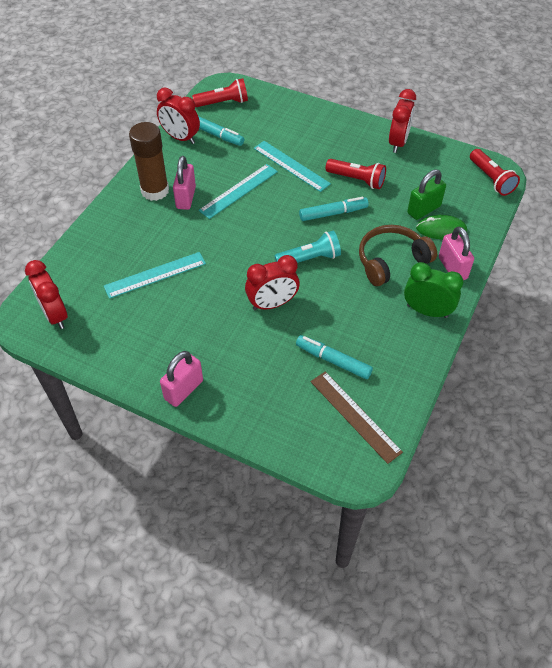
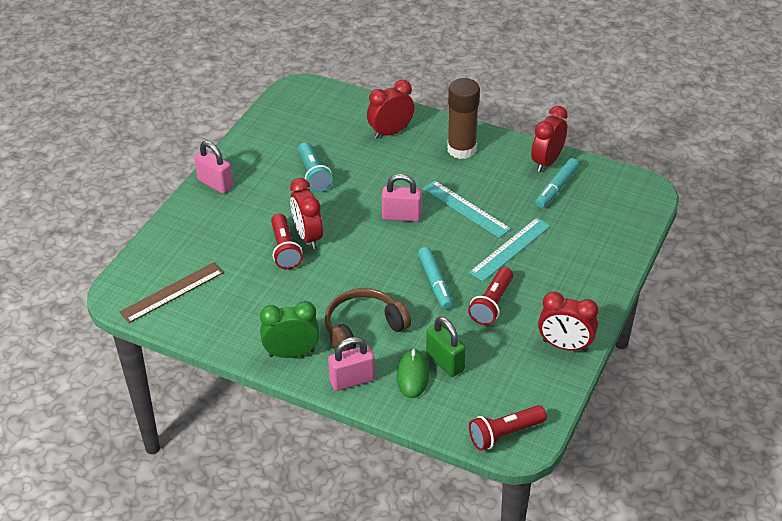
camera: 90 degrees right, 10 degrees down
red clock [25,260,68,329] -> red clock moved to [367,80,414,139]
turquoise ruler [104,252,206,299] -> none
pink padlock [173,156,196,210] -> pink padlock moved to [382,174,422,222]
red flashlight [192,78,248,107] -> red flashlight moved to [271,213,303,270]
turquoise flashlight [275,231,341,263] -> turquoise flashlight moved to [298,142,333,192]
turquoise marker [296,335,373,379] -> none
brown headphones [359,225,437,286] -> brown headphones turned 90 degrees counterclockwise [325,288,411,352]
green clock [404,262,463,318] -> green clock turned 120 degrees counterclockwise [260,301,320,358]

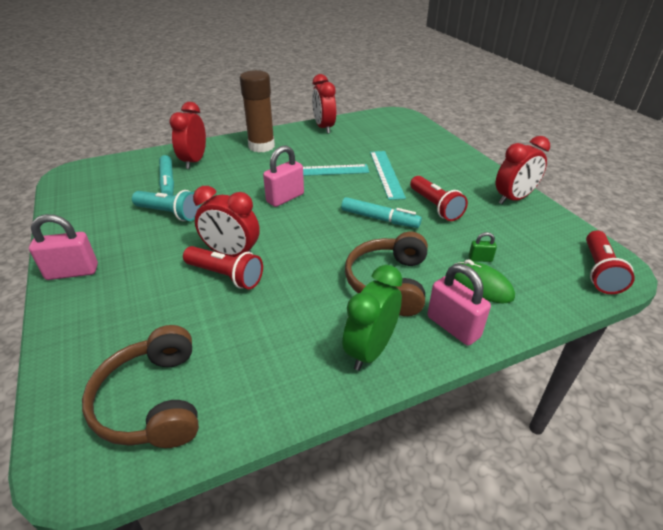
camera: 50 degrees left, 5 degrees down
brown ruler [119,262,224,323] -> brown headphones [82,325,199,448]
pink padlock [328,337,375,391] -> pink padlock turned 60 degrees counterclockwise [427,264,491,346]
green padlock [426,316,466,377] -> green padlock [469,232,497,262], size x0.50
turquoise marker [535,158,579,208] -> turquoise marker moved to [159,155,174,195]

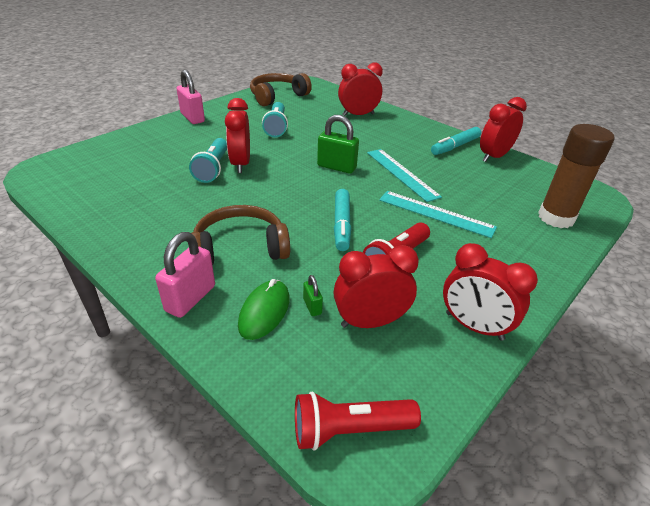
camera: 65 degrees right, 0 degrees up
brown headphones [82,325,199,448] -> brown headphones moved to [250,73,312,106]
turquoise marker [159,155,174,195] -> turquoise marker moved to [431,127,481,155]
red flashlight [183,246,263,289] -> turquoise flashlight [189,138,227,183]
brown glue stick [240,70,275,152] -> brown glue stick moved to [538,124,615,228]
pink padlock [263,145,304,207] -> green padlock [317,115,359,174]
green clock [342,265,403,371] -> none
turquoise ruler [370,151,406,200] -> turquoise ruler turned 60 degrees clockwise [379,191,497,238]
none -> red clock [334,245,419,328]

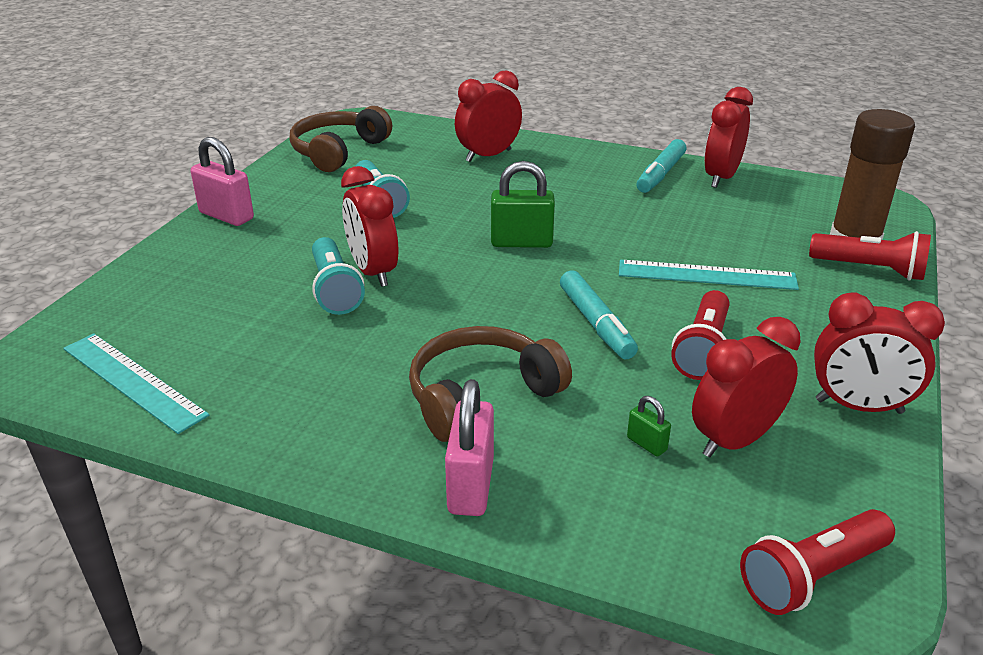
camera: 20 degrees left, 5 degrees down
green mouse [238,279,290,340] -> none
turquoise ruler [367,149,442,202] -> turquoise ruler moved to [63,333,209,434]
none -> red flashlight [809,231,931,280]

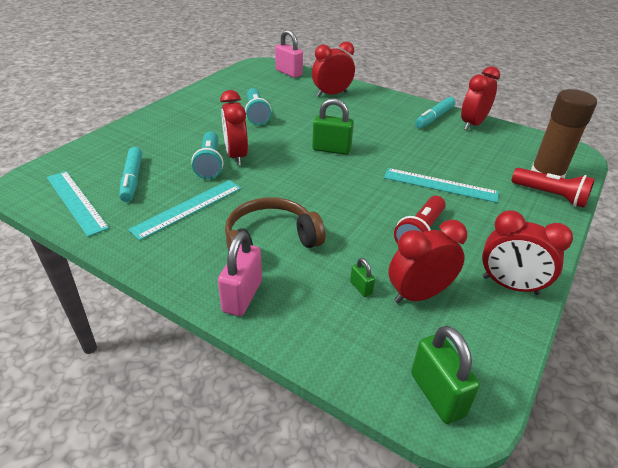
camera: 10 degrees right, 5 degrees up
pink padlock [191,137,254,226] -> pink padlock moved to [275,30,303,78]
brown headphones [290,106,392,172] -> none
turquoise marker [560,271,638,359] -> turquoise marker moved to [119,147,142,202]
red flashlight [740,509,895,615] -> green padlock [411,326,480,424]
none -> turquoise ruler [128,180,242,240]

